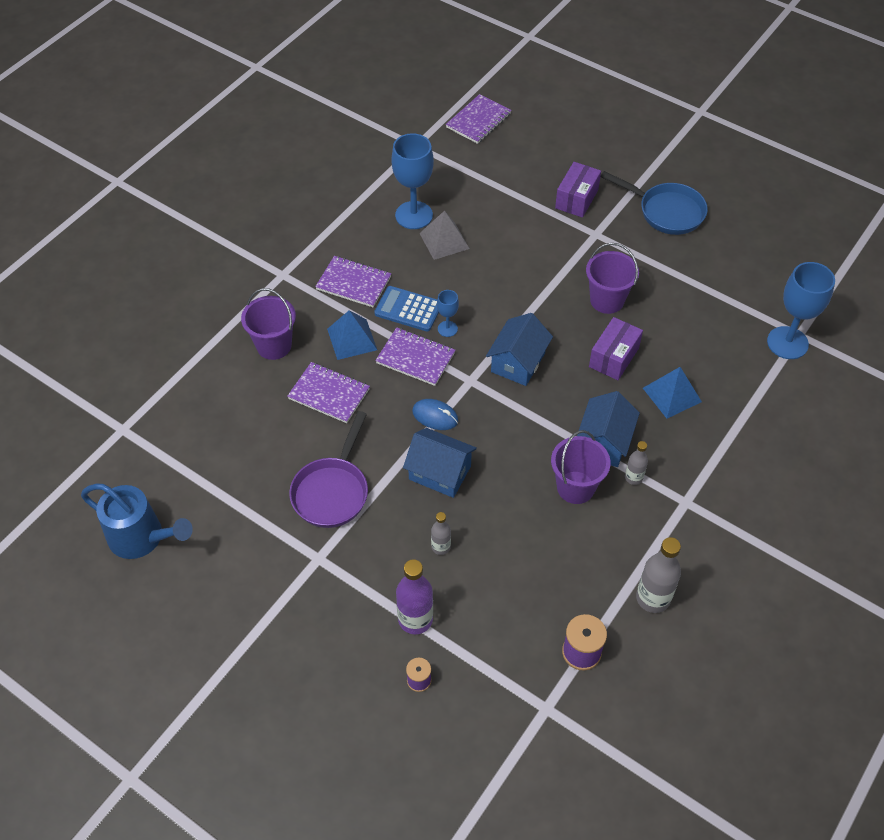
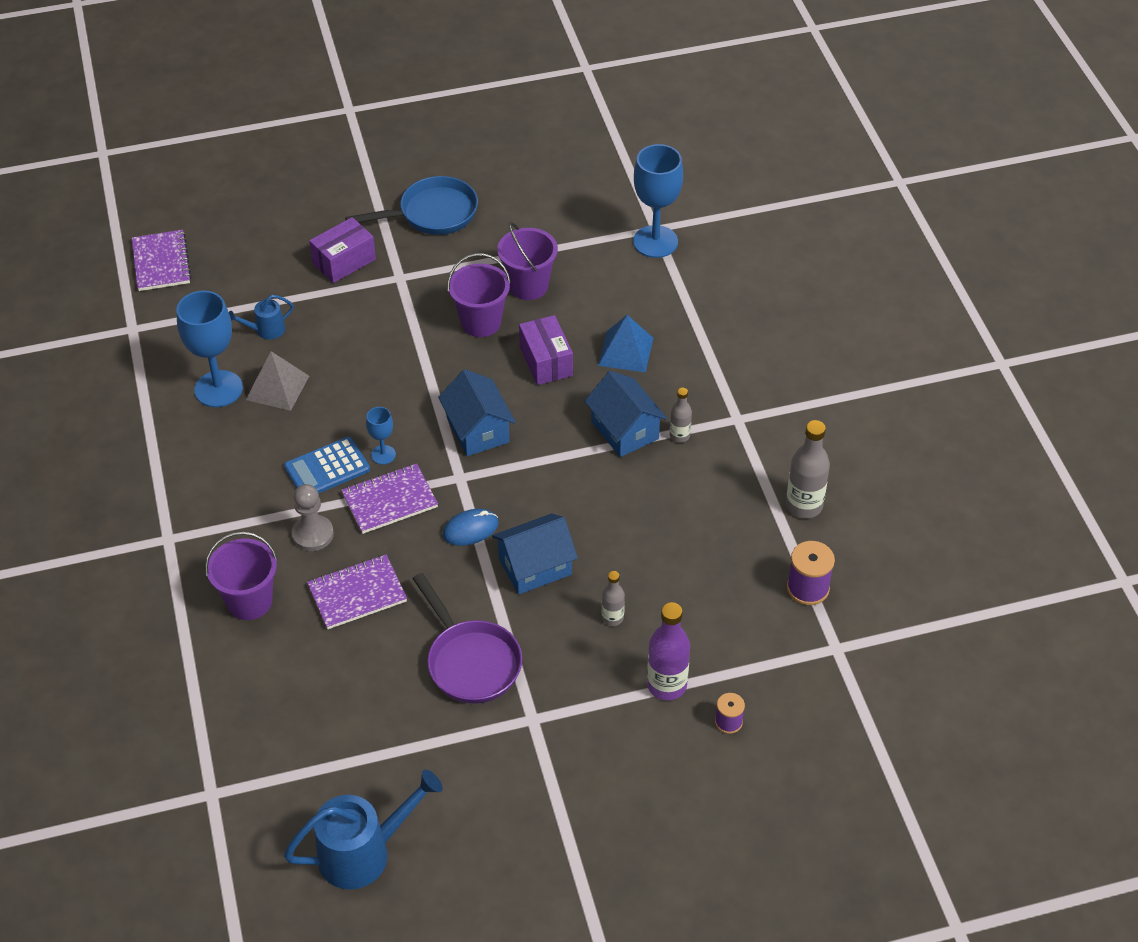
camera: 50 degrees left, 5 degrees down
purple notebook [315,256,391,307] -> none
blue pyramid [327,310,377,360] -> grey pawn [292,484,334,551]
purple bucket [551,430,611,504] -> purple bucket moved to [497,222,558,300]
purple box [555,162,601,218] -> purple box turned 75 degrees clockwise [309,217,376,283]
none -> blue watering can [229,295,294,340]

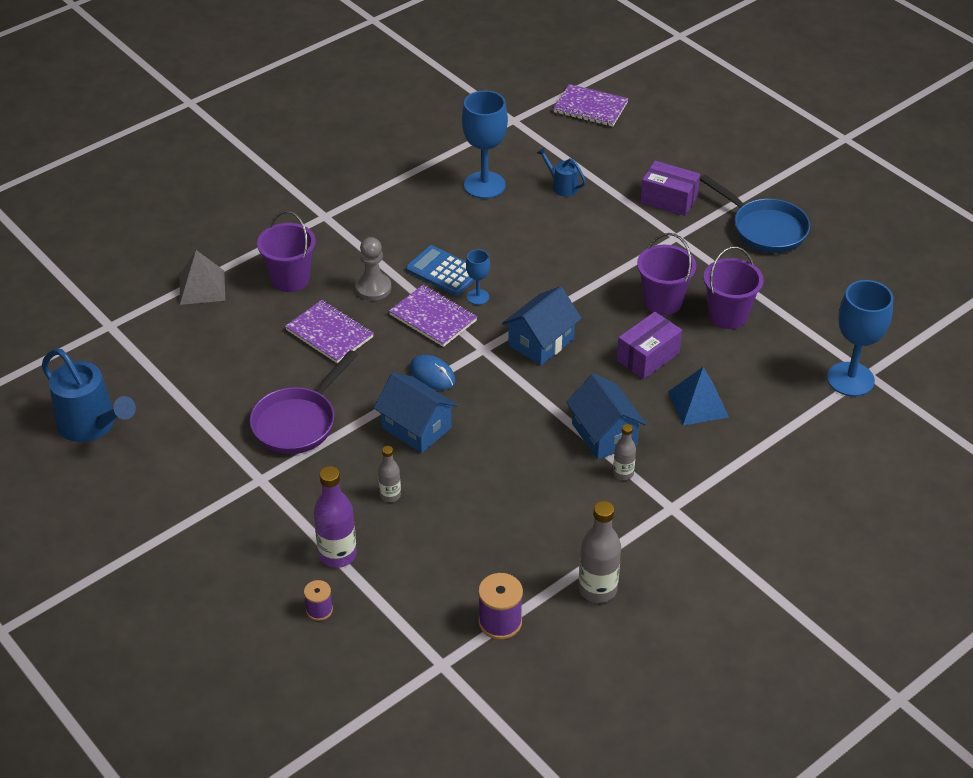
camera: 65 degrees right, 5 degrees down
purple notebook [132,230,192,291] -> purple notebook turned 60 degrees clockwise [553,84,628,127]
grey pyramid [246,351,309,411] -> grey pyramid moved to [180,250,225,305]
blue house [584,371,667,457] -> blue house turned 60 degrees counterclockwise [566,374,646,459]

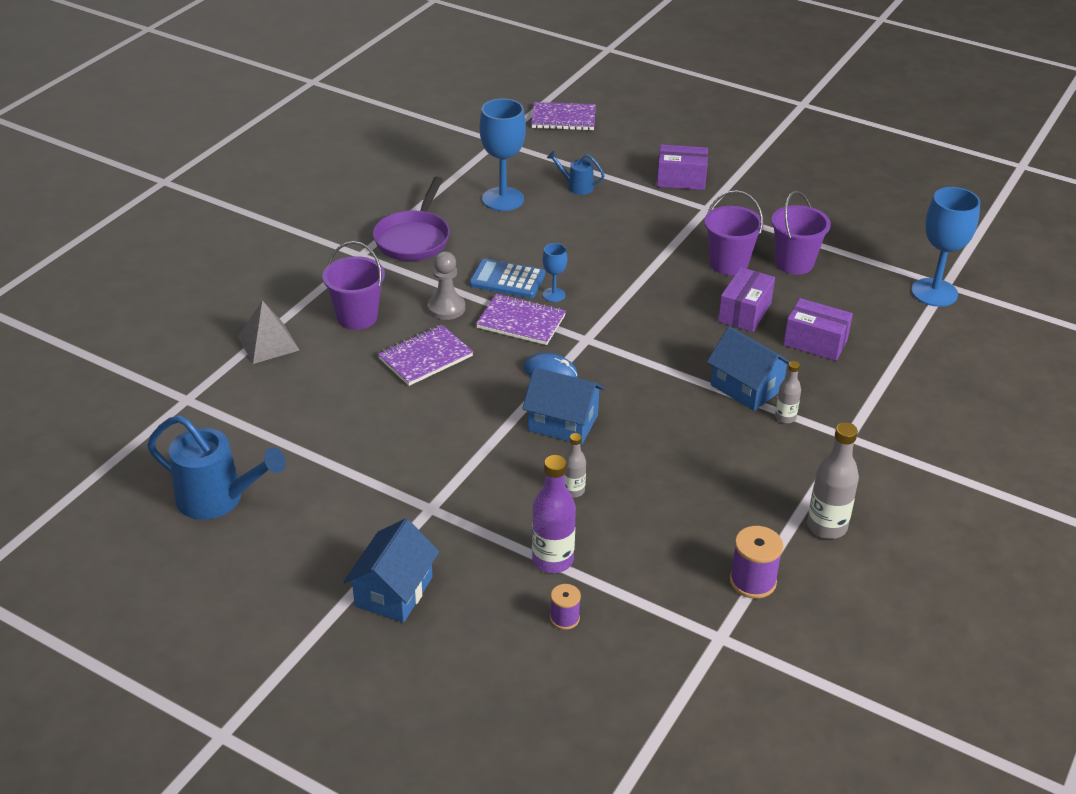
camera: 20 degrees left, 5 degrees down
purple pan [250,350,358,454] -> purple pan moved to [373,177,450,261]
purple notebook [285,300,374,364] -> purple notebook turned 60 degrees counterclockwise [378,325,473,386]
blue house [502,286,582,366] -> blue house moved to [343,518,439,623]
blue pyramid [668,367,729,426] -> purple box [783,298,853,361]
blue pan [700,175,810,253] -> none

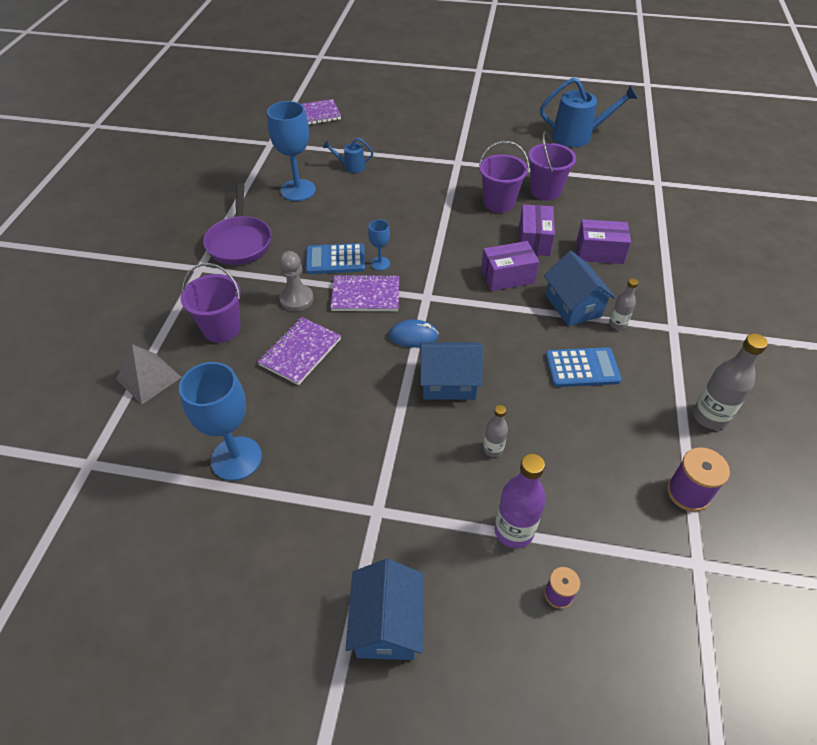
camera: 20 degrees left, 10 degrees up
blue watering can [147,415,286,520] -> blue watering can moved to [540,78,638,147]
purple box [657,144,708,190] -> purple box moved to [481,241,539,291]
blue house [707,326,790,411] -> blue house turned 45 degrees clockwise [544,251,615,326]
blue goblet [911,187,980,307] -> blue goblet moved to [179,362,262,481]
none -> blue calculator [546,347,622,387]

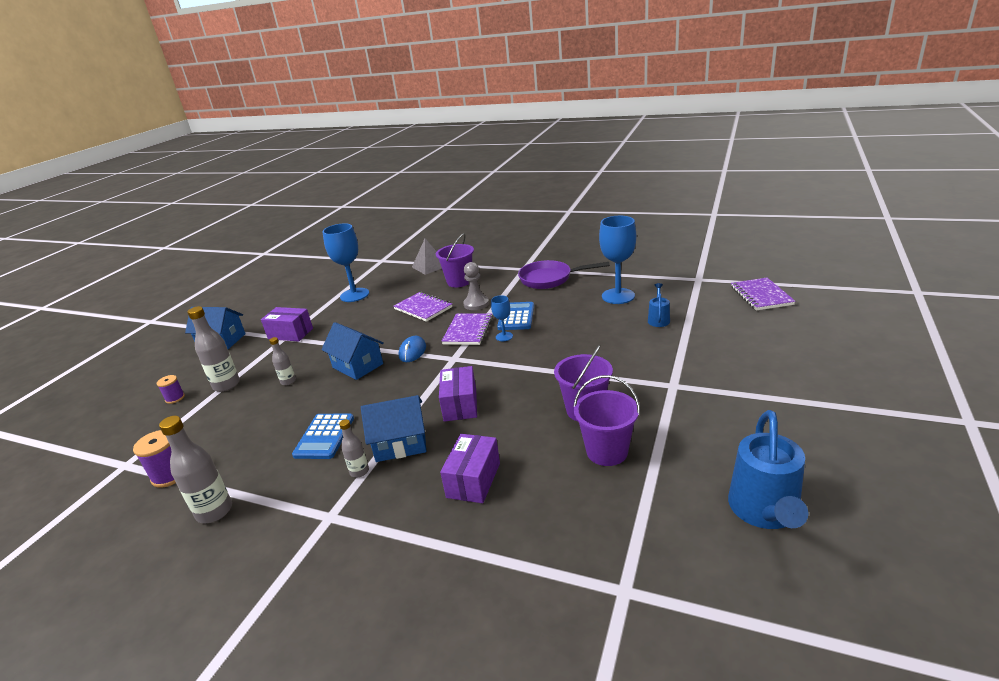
camera: 105 degrees right, 20 degrees down
blue house [420,342,483,400] -> blue house turned 60 degrees counterclockwise [321,322,384,380]
purple bottle [494,453,546,548] -> grey bottle [187,306,240,392]
purple box [519,204,555,256] -> purple box moved to [261,307,313,341]

